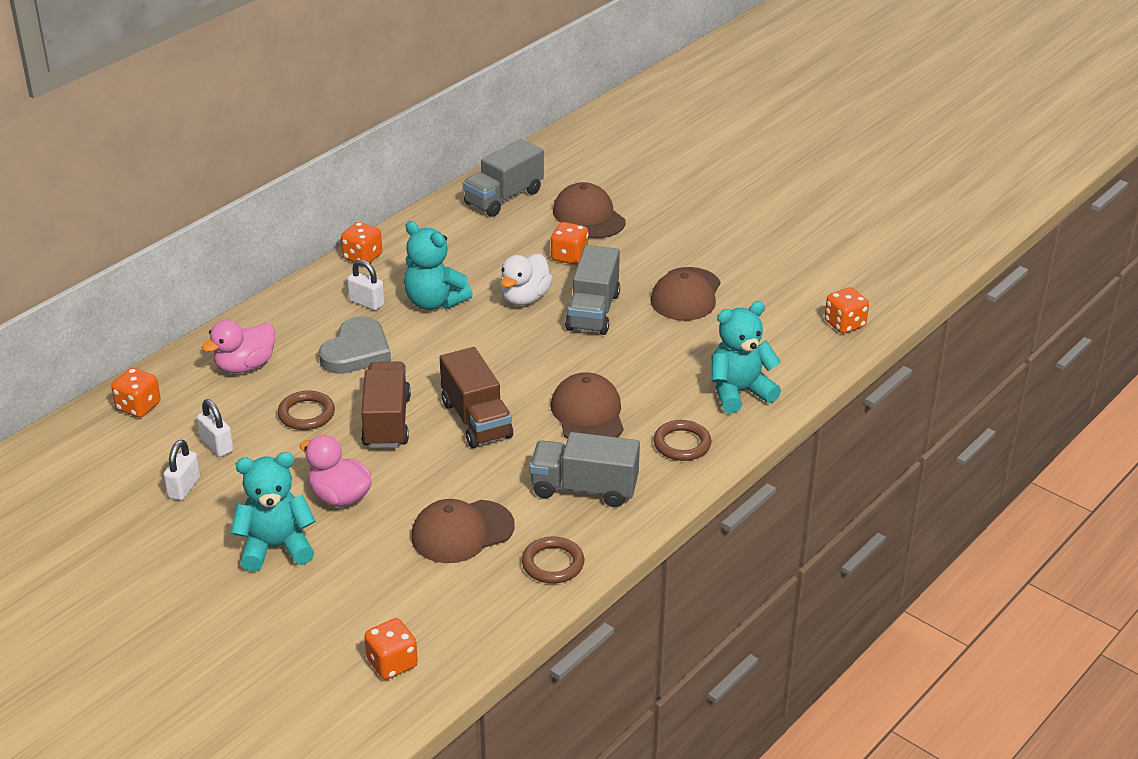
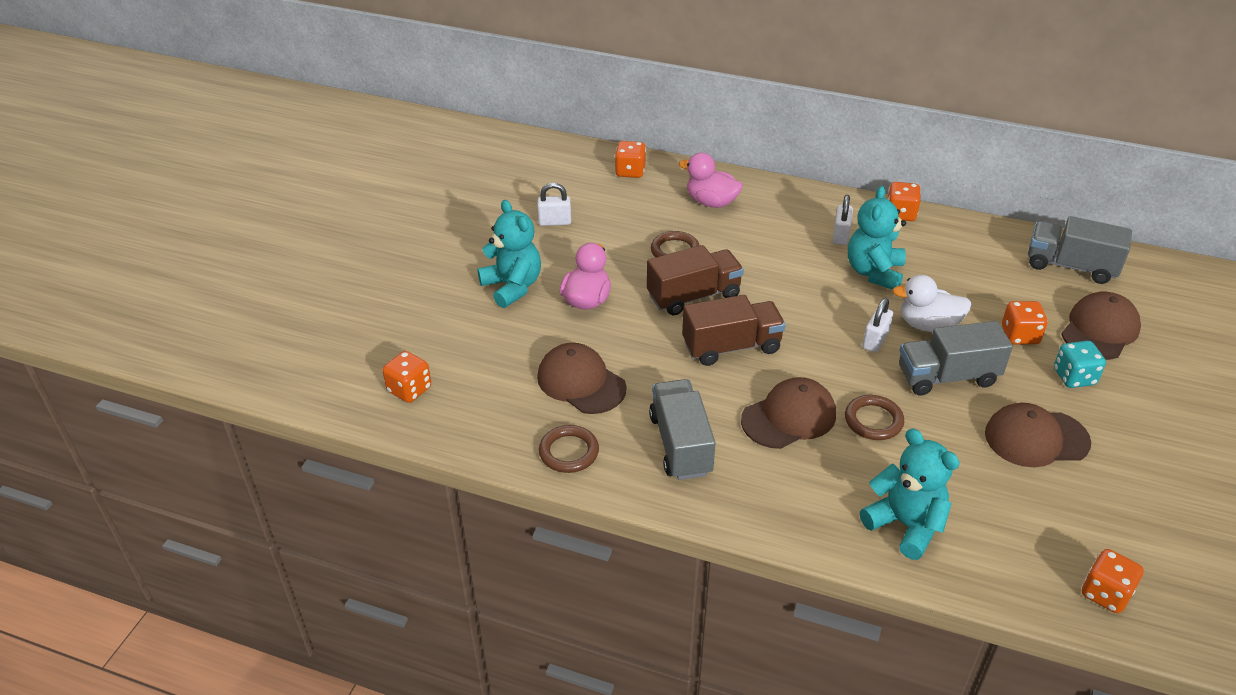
camera: 70 degrees right, 5 degrees up
white padlock [197,399,233,457] -> white padlock moved to [862,298,893,353]
grey heart [319,316,391,374] -> none
brown truck [440,347,513,448] -> brown truck turned 150 degrees counterclockwise [682,295,786,366]
brown ring [653,420,712,461] -> brown ring moved to [845,395,904,440]
none -> turquoise dice [1054,341,1106,388]

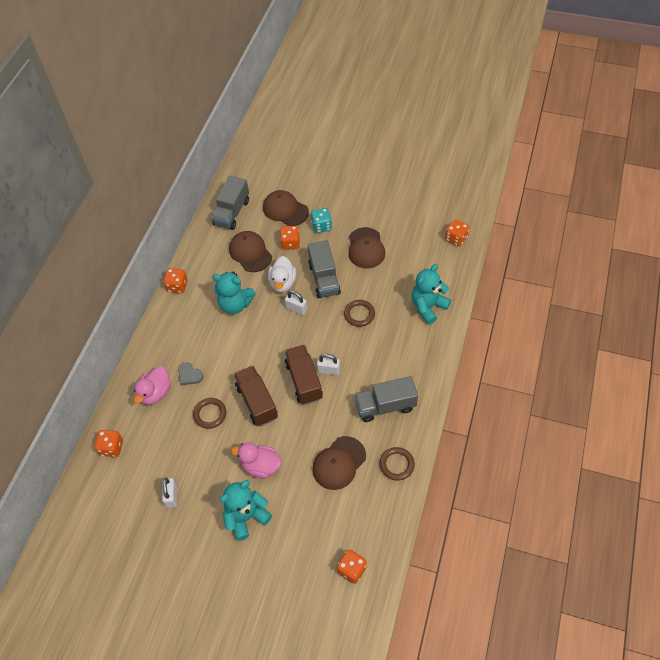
camera: 90 degrees left, 15 degrees up
brown cap [741,377,836,449] -> brown cap moved to [229,231,272,272]
white padlock [833,195,853,245] -> white padlock moved to [317,354,340,375]
none -> grey heart [178,362,204,385]

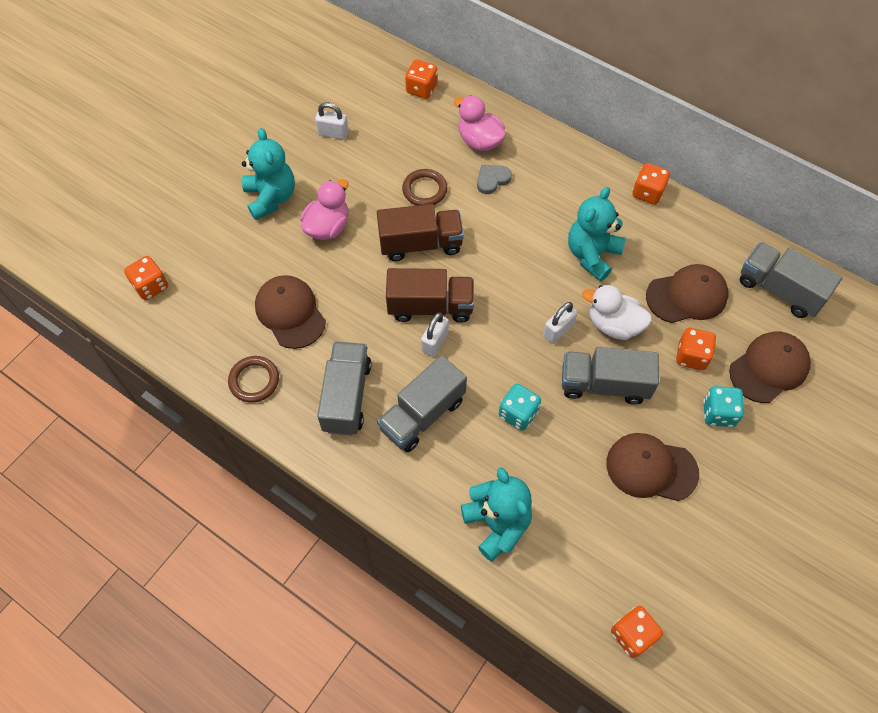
camera: 105 degrees right, 5 degrees up
brown ring [344,300,375,327] -> turquoise dice [499,384,541,431]
none -> grey truck [377,355,467,452]

